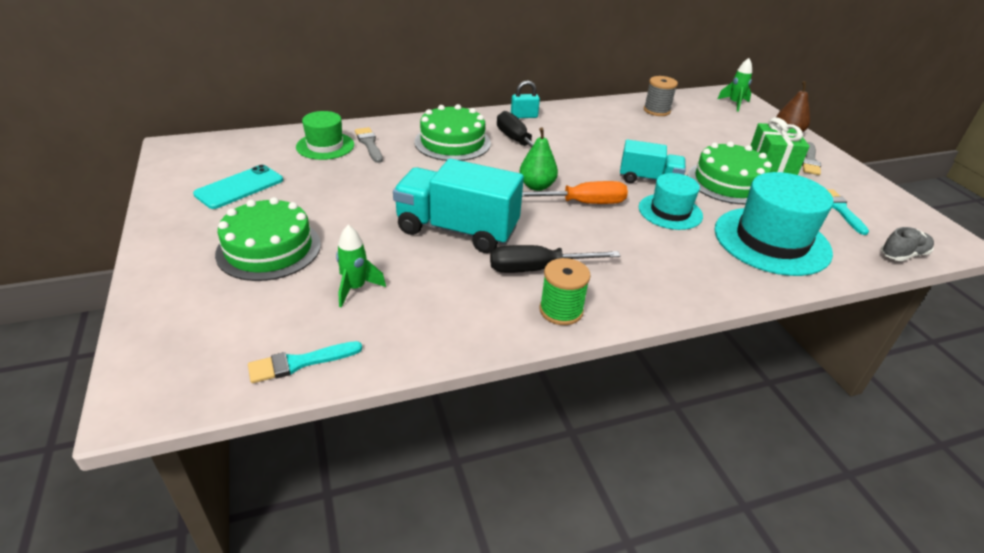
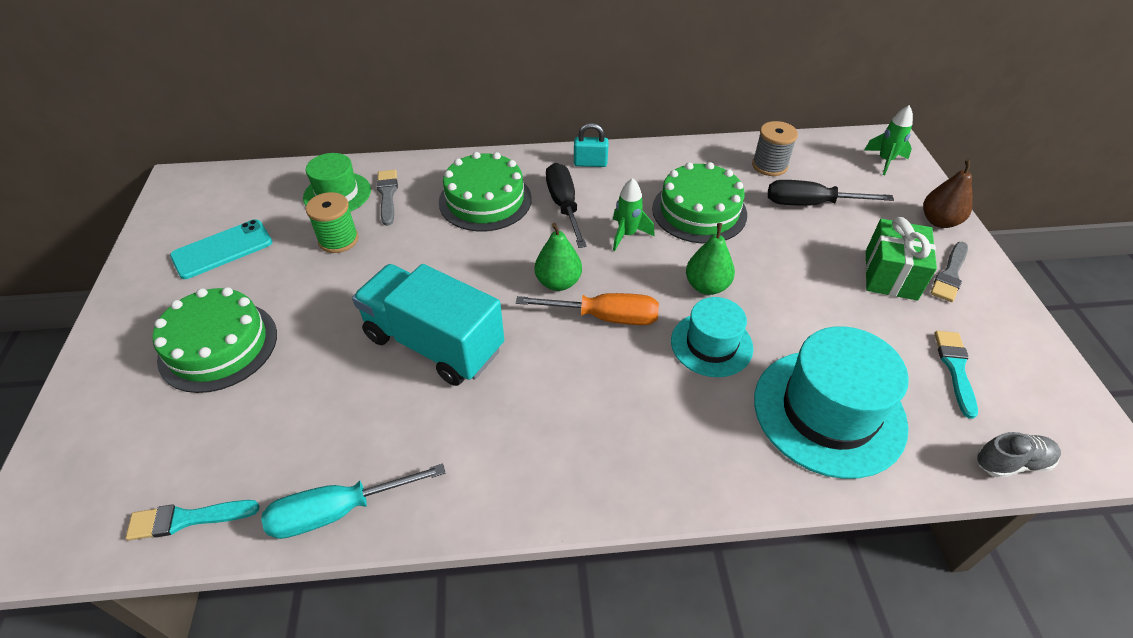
camera: 15 degrees right, 10 degrees up
green rocket [336,225,386,308] -> green rocket moved to [613,178,655,251]
black screwdriver [490,245,621,273] -> black screwdriver moved to [768,180,894,206]
green spool [539,258,591,325] -> green spool moved to [306,192,359,253]
turquoise truck [620,139,686,183] -> green pear [686,223,735,295]
green cake [688,141,772,204] -> green cake moved to [652,162,747,243]
none -> turquoise screwdriver [261,463,446,539]

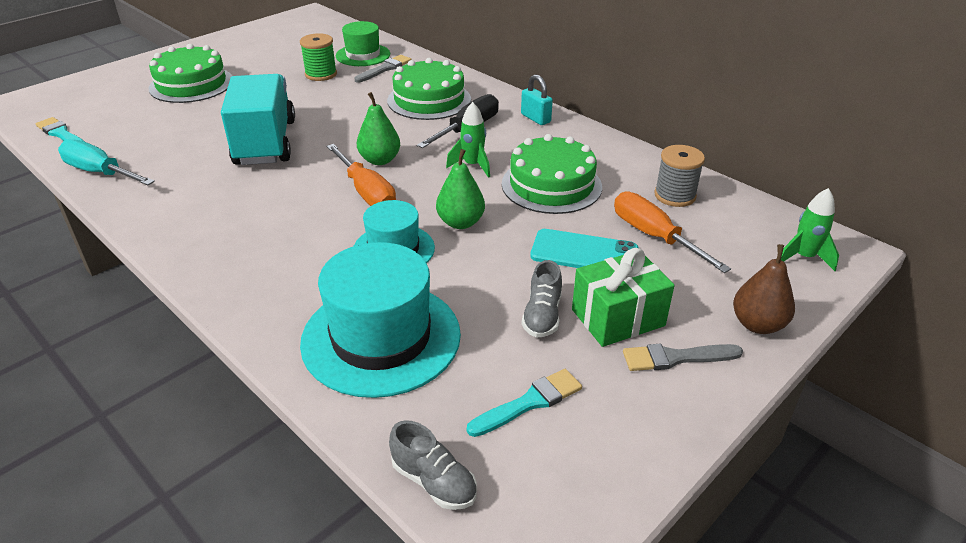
camera: 50 degrees right, 10 degrees down
turquoise phone [170,220,272,279] -> turquoise phone moved to [530,229,639,268]
black screwdriver [768,180,894,206] -> orange screwdriver [614,192,731,273]
none -> grey shoe [522,260,562,338]

